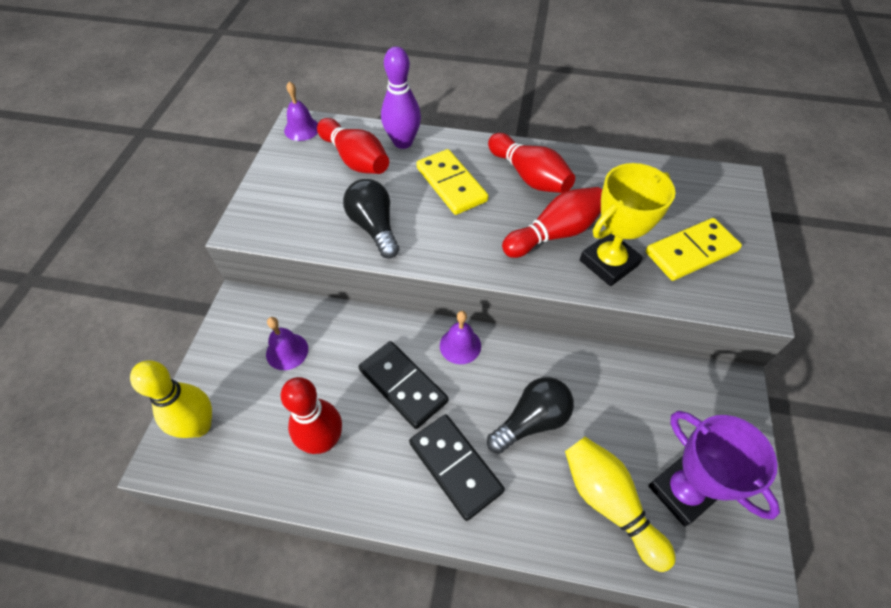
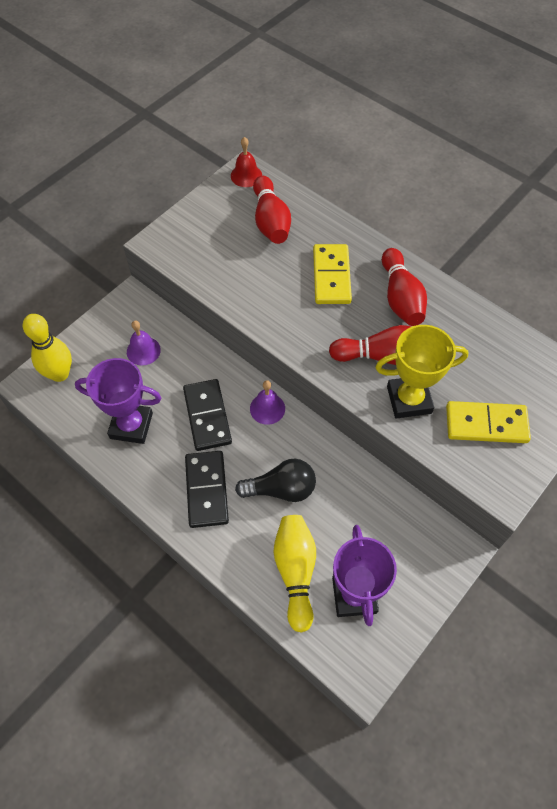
camera: 30 degrees right, 5 degrees up
red bowling pin [281,377,342,454] -> purple trophy [75,358,161,444]
purple bell [284,81,318,141] -> red bell [231,137,262,187]
black light bulb [343,179,399,258] -> none
purple bowling pin [381,46,421,149] -> none

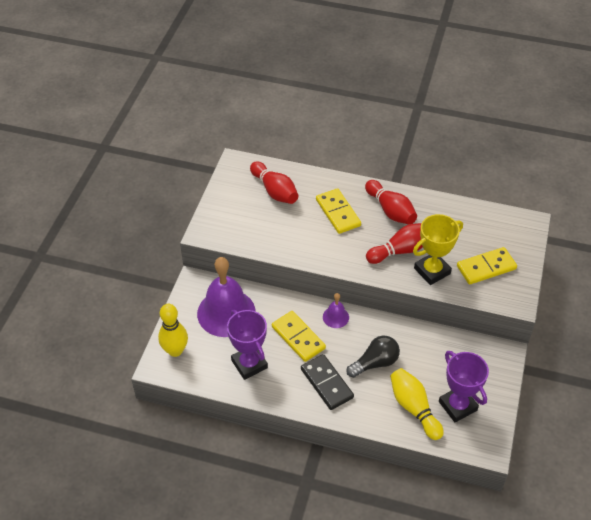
camera: 25 degrees left, 10 degrees down
purple trophy [75,358,161,444] -> purple trophy turned 75 degrees clockwise [227,310,268,380]
purple bell [127,321,161,365] -> purple bell [197,257,256,337], size x2.21
black domino [183,379,232,451] -> yellow domino [272,311,326,362]
red bell [231,137,262,187] -> none

